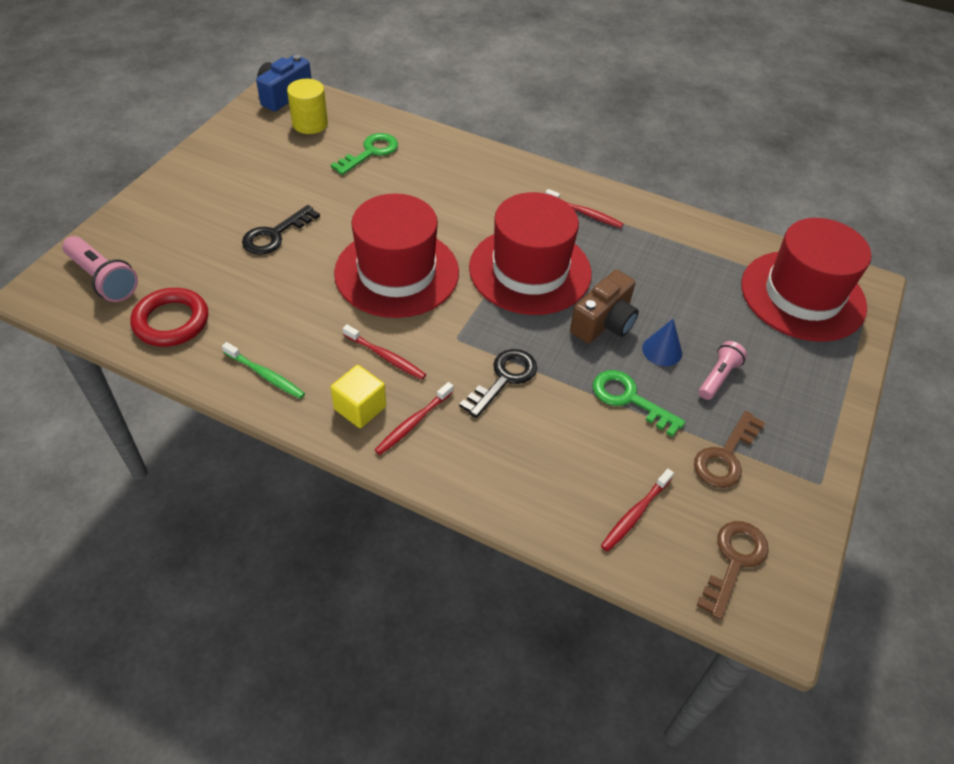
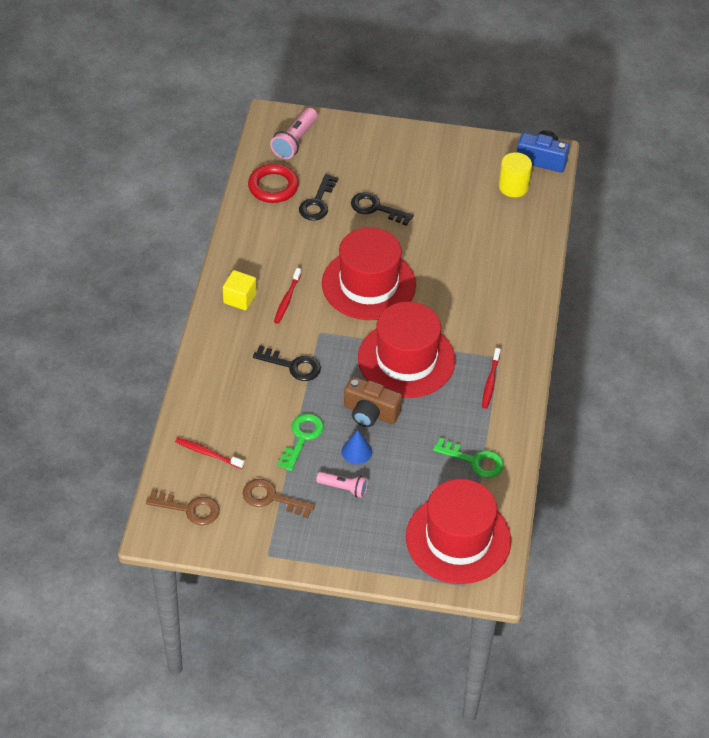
camera: 75 degrees right, 0 degrees up
green toothbrush [222,342,305,399] -> none
green key [331,133,398,175] -> green key moved to [433,438,504,478]
red toothbrush [375,382,454,455] -> none
none -> black key [299,174,339,221]

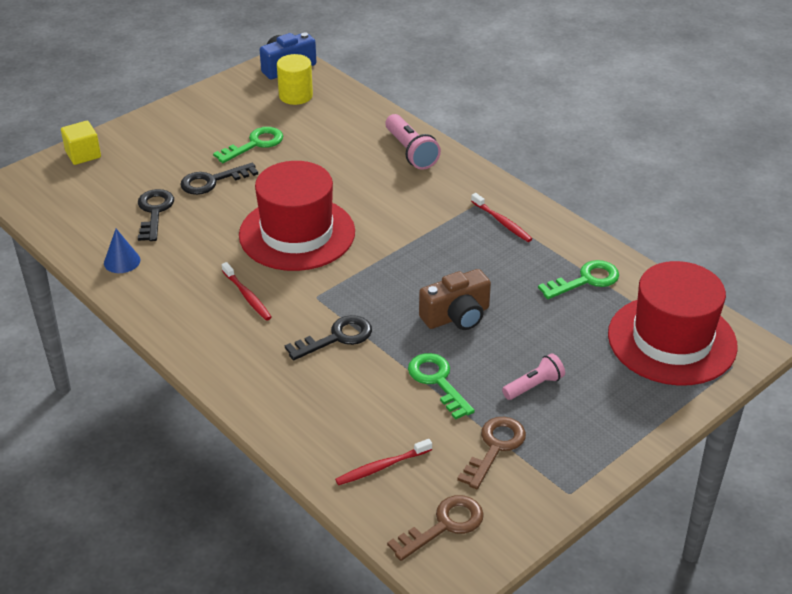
camera: 50 degrees left, 10 degrees down
yellow cube [223,270,257,310] -> yellow cube moved to [61,121,101,165]
brown key [242,479,315,519] -> brown key turned 150 degrees clockwise [457,417,526,489]
red ring [248,164,299,203] -> none
pink flashlight [270,108,318,159] -> pink flashlight moved to [385,114,441,169]
black key [299,174,339,221] -> black key turned 150 degrees counterclockwise [138,189,174,241]
blue cone [341,430,372,464] -> blue cone moved to [104,229,140,273]
red hat [358,302,455,398] -> none
none -> green key [213,127,283,163]

